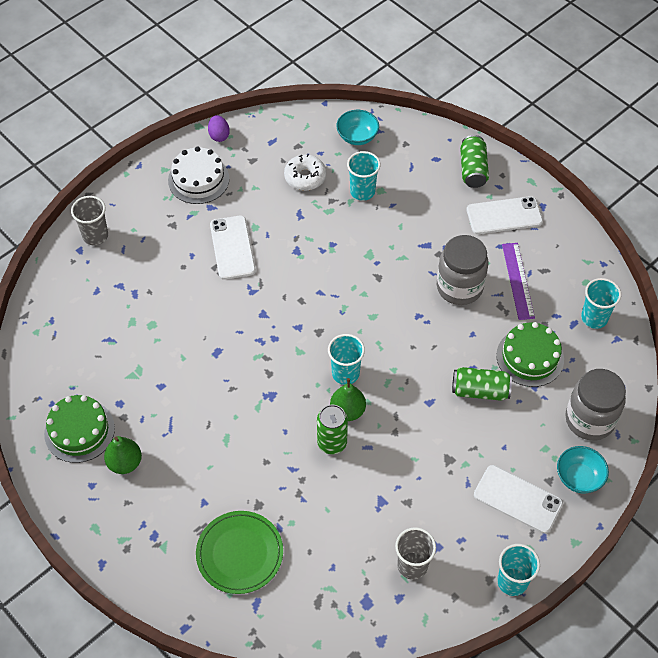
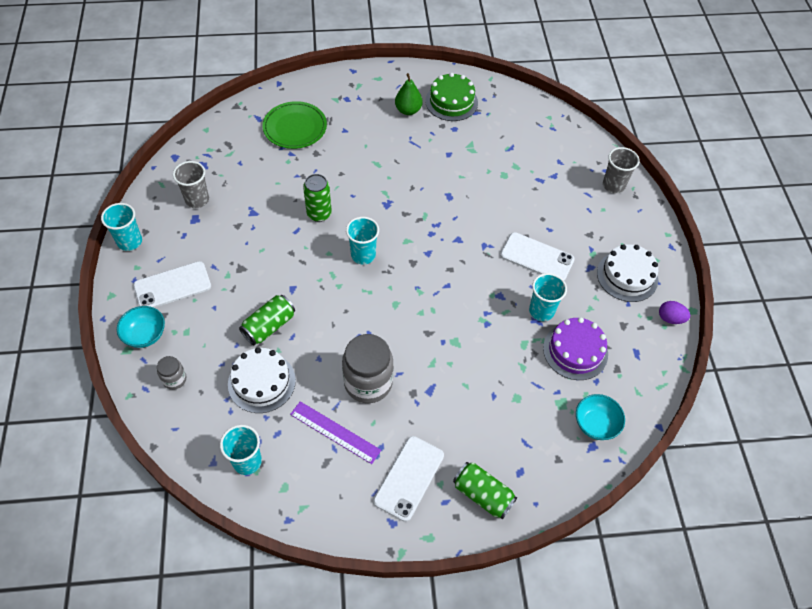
camera: 125 degrees right, 0 degrees up
white donut [284,154,326,191] -> purple cake [543,317,608,380]
green pear [330,378,366,421] -> none
turquoise cup [347,151,381,201] -> turquoise cup moved to [529,273,567,321]
green cake [496,322,564,387] -> white cake [228,347,296,413]
grey jar [565,369,626,441] -> grey jar [157,356,186,390], size x0.49

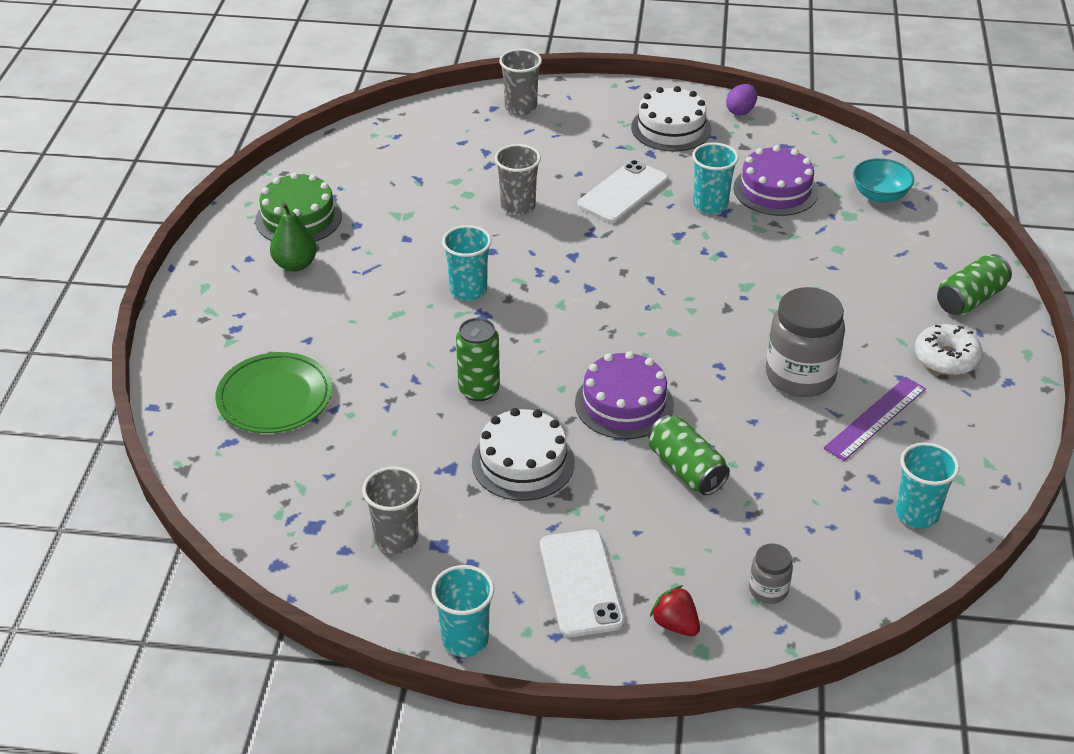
camera: 75 degrees left, 15 degrees down
turquoise bowl [117,306,165,348] -> red strawberry [650,585,700,636]
white cake [228,347,296,413] -> white cake moved to [472,408,575,501]
turquoise cup [346,217,379,265] -> turquoise cup moved to [442,225,491,301]
white phone [373,436,444,522] -> white donut [915,324,983,375]
none -> grey cup [495,144,541,215]
none -> purple cake [575,351,674,439]

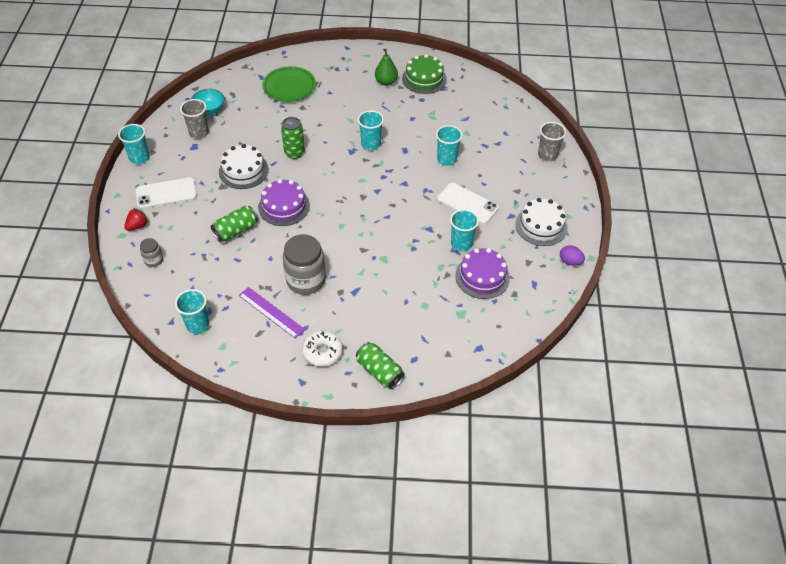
camera: 85 degrees right, 10 degrees up
grey cup [495,144,541,215] -> turquoise cup [436,125,463,166]
turquoise bowl [853,158,914,203] -> turquoise bowl moved to [191,89,224,115]

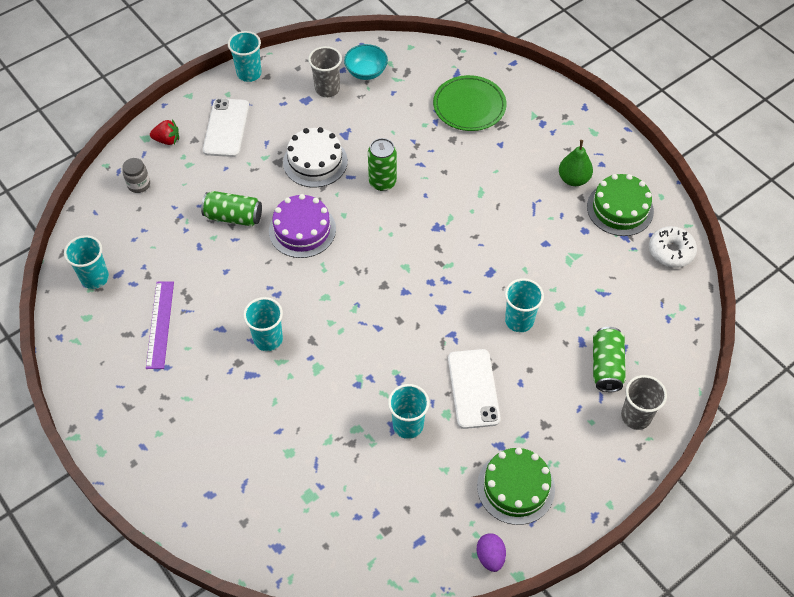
camera: 50 degrees right, 5 degrees up
white phone [136,177,197,209] -> white phone turned 60 degrees clockwise [203,98,249,157]
grey jar [283,234,326,295] -> none
white donut [302,330,343,367] -> white donut moved to [649,226,697,268]
green can [356,342,405,389] -> green can moved to [593,327,626,392]
turquoise cup [358,110,384,150] -> turquoise cup moved to [243,297,283,351]
purple cake [455,248,510,299] -> none
white cake [515,198,568,246] -> green cake [477,448,555,525]

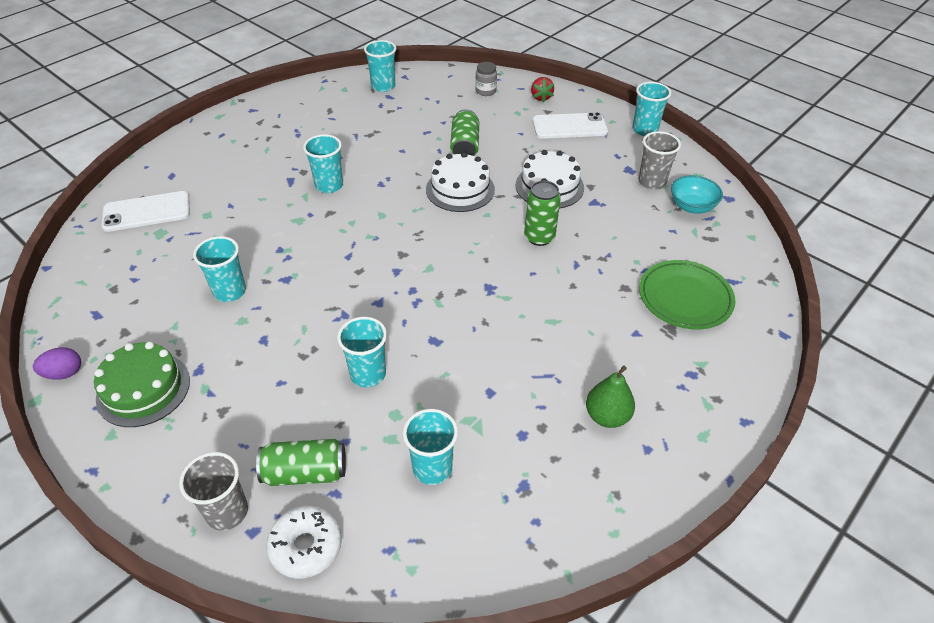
camera: 80 degrees right, 10 degrees down
purple ruler [146,281,174,369] -> none
purple cake [269,194,336,258] -> white cake [426,152,495,212]
white phone [448,349,501,429] -> white phone moved to [102,191,190,232]
green cake [587,174,654,236] -> none
white donut [649,226,697,268] -> white donut moved to [266,506,342,579]
none -> turquoise cup [403,409,458,485]

